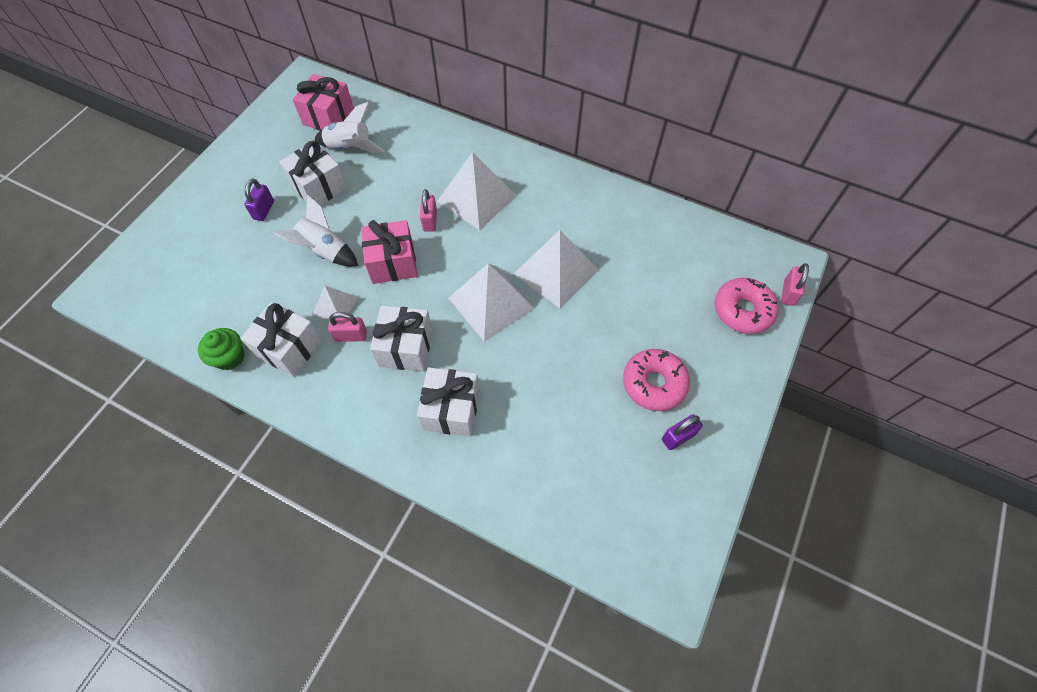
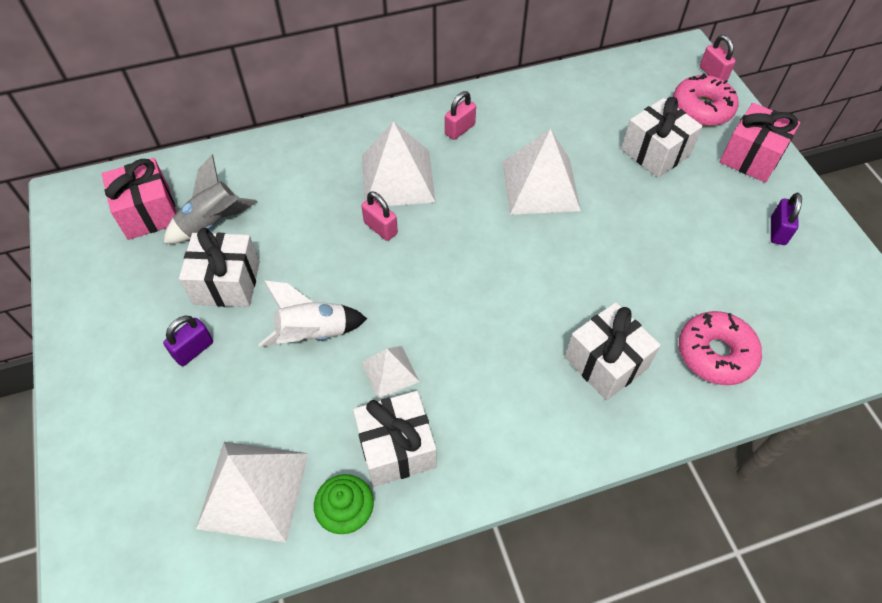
camera: 45 degrees left, 5 degrees down
purple padlock [244,178,274,221] -> purple padlock turned 75 degrees clockwise [163,316,213,366]
white rocket [315,102,385,153] -> grey rocket [164,155,257,244]
pink padlock [328,312,367,342] -> pink padlock moved to [445,91,476,140]
pink gift [361,220,417,284] -> pink gift moved to [720,103,800,183]
white gift [370,306,433,371] -> white gift moved to [621,97,703,178]
white pyramid [449,263,535,342] -> white pyramid moved to [196,442,309,542]
pink donut [623,349,690,411] -> pink donut moved to [679,311,762,385]

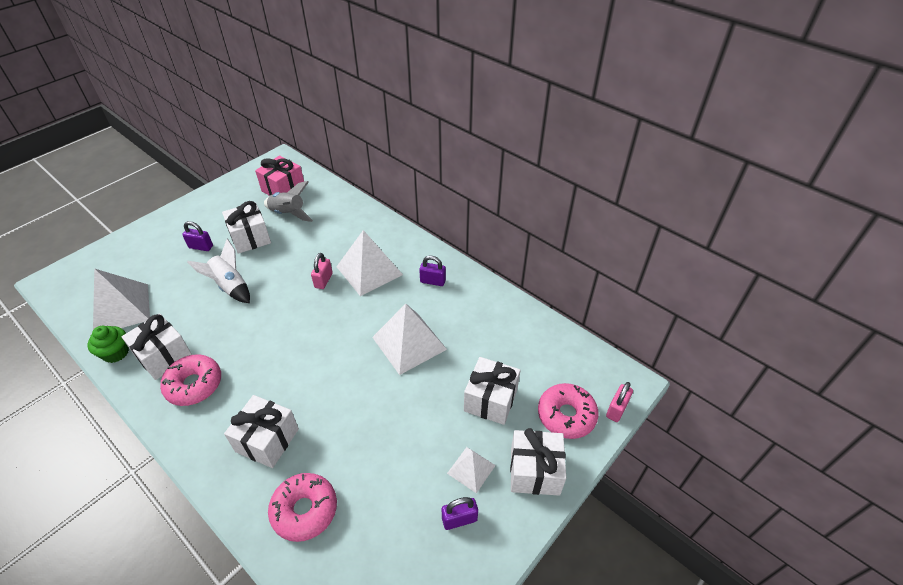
camera: 60 degrees right, 10 degrees down
white pyramid [361,346,419,399] -> white pyramid moved to [447,447,496,493]
pink padlock [445,91,476,140] -> purple padlock [419,256,446,286]
pink gift [720,103,800,183] -> white gift [510,428,566,496]
none -> pink donut [160,354,221,406]

